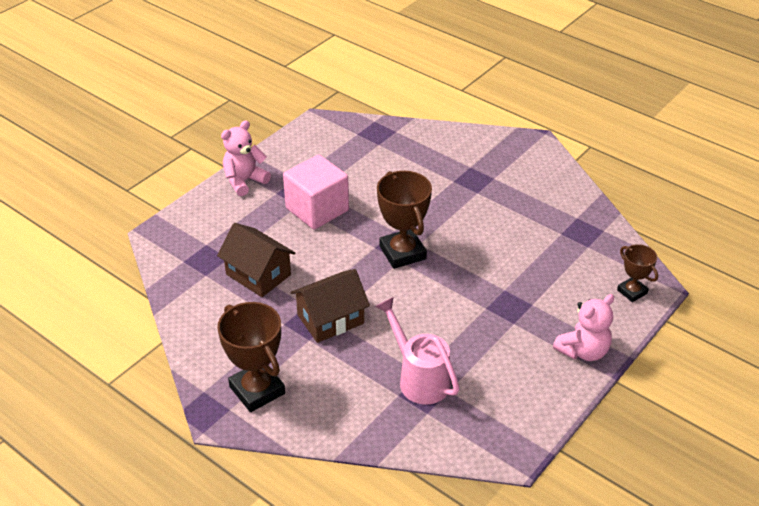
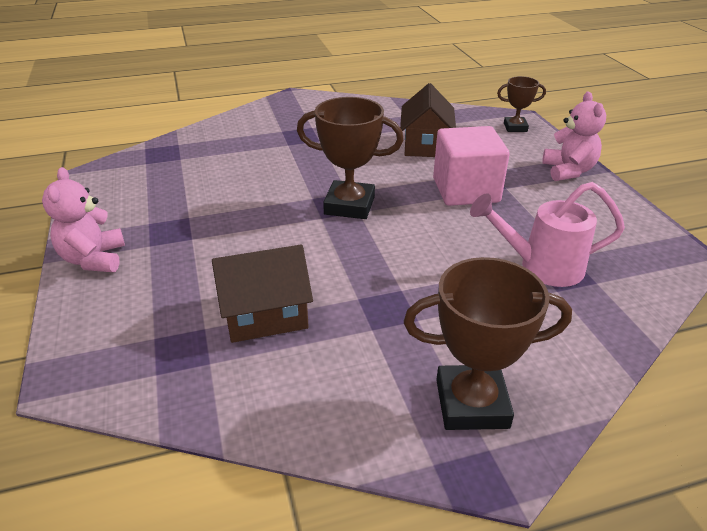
camera: 55 degrees left, 5 degrees down
pink cube [283,154,349,230] -> pink cube moved to [433,126,510,206]
brown house [291,269,370,343] -> brown house moved to [400,83,456,157]

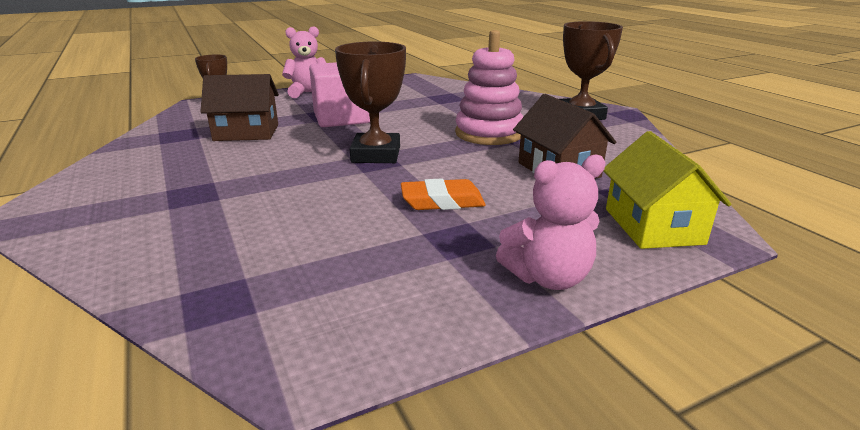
camera: 100 degrees left, 10 degrees down
pink watering can [470,182,625,287] -> none
none -> orange eraser [401,178,486,210]
none -> pink stacking toy [455,30,524,145]
none -> yellow house [604,131,732,249]

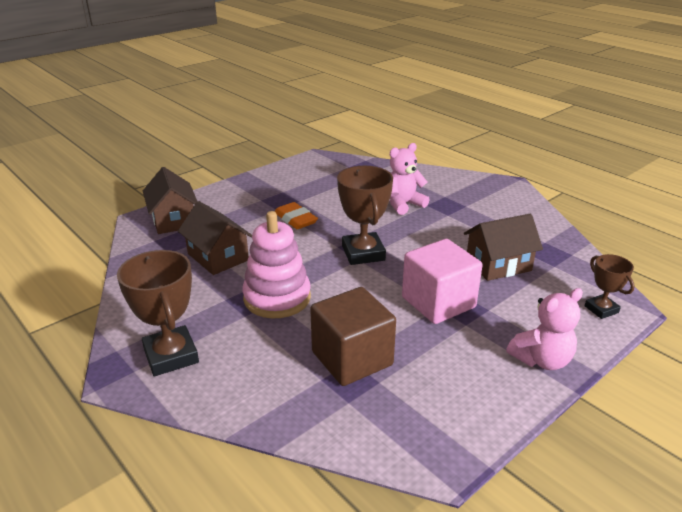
camera: 165 degrees right, 5 degrees up
orange eraser [401,178,486,210] -> orange eraser turned 75 degrees clockwise [275,202,318,229]
pink teddy bear [496,154,606,290] -> pink teddy bear moved to [390,143,429,215]
yellow house [604,131,732,249] -> brown house [143,167,197,234]
none -> brown cube [310,287,396,386]

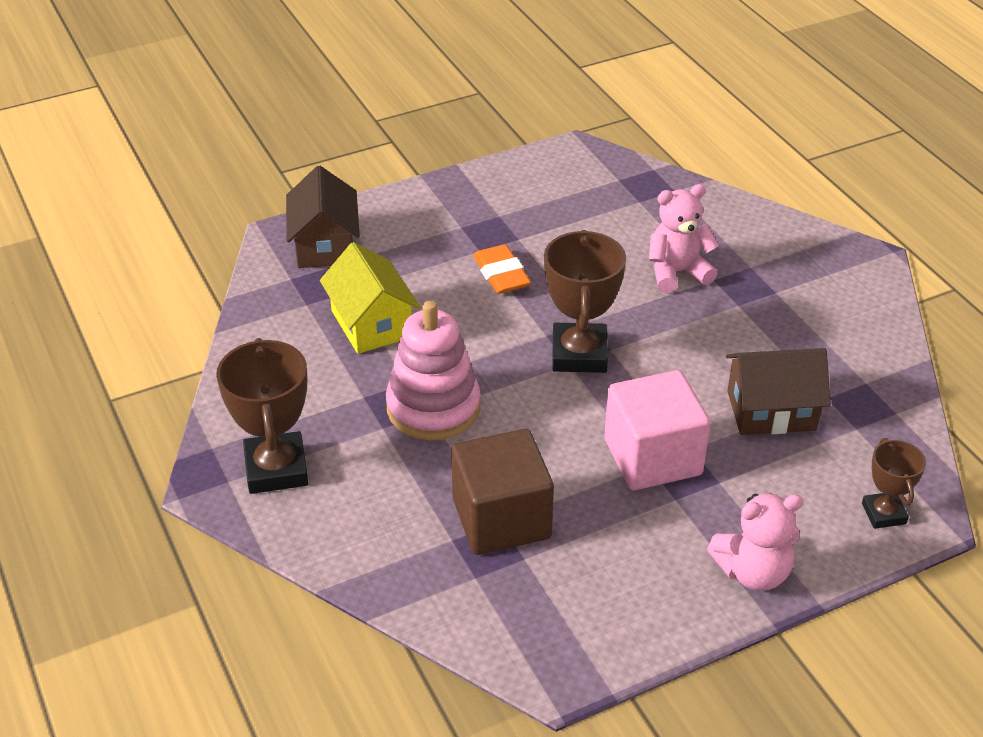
camera: 15 degrees right, 10 degrees up
brown house [178,201,252,275] -> yellow house [320,242,420,354]

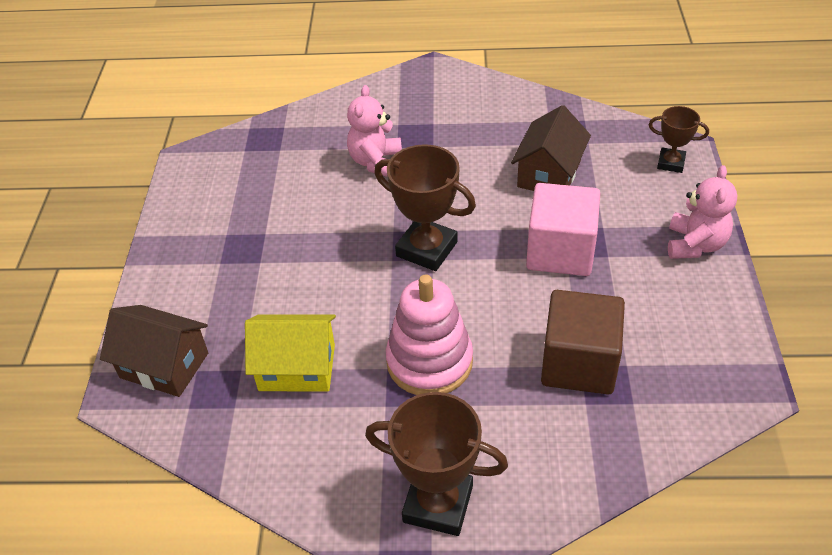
camera: 60 degrees left, 5 degrees up
orange eraser [473,244,531,294] -> none

